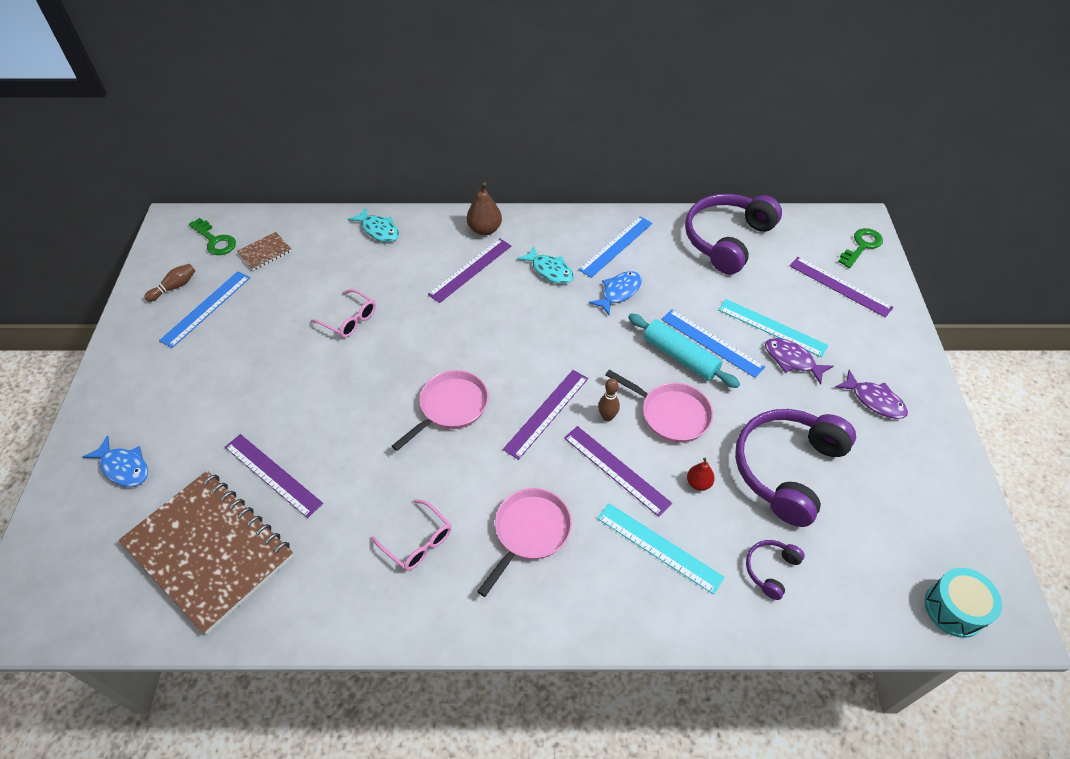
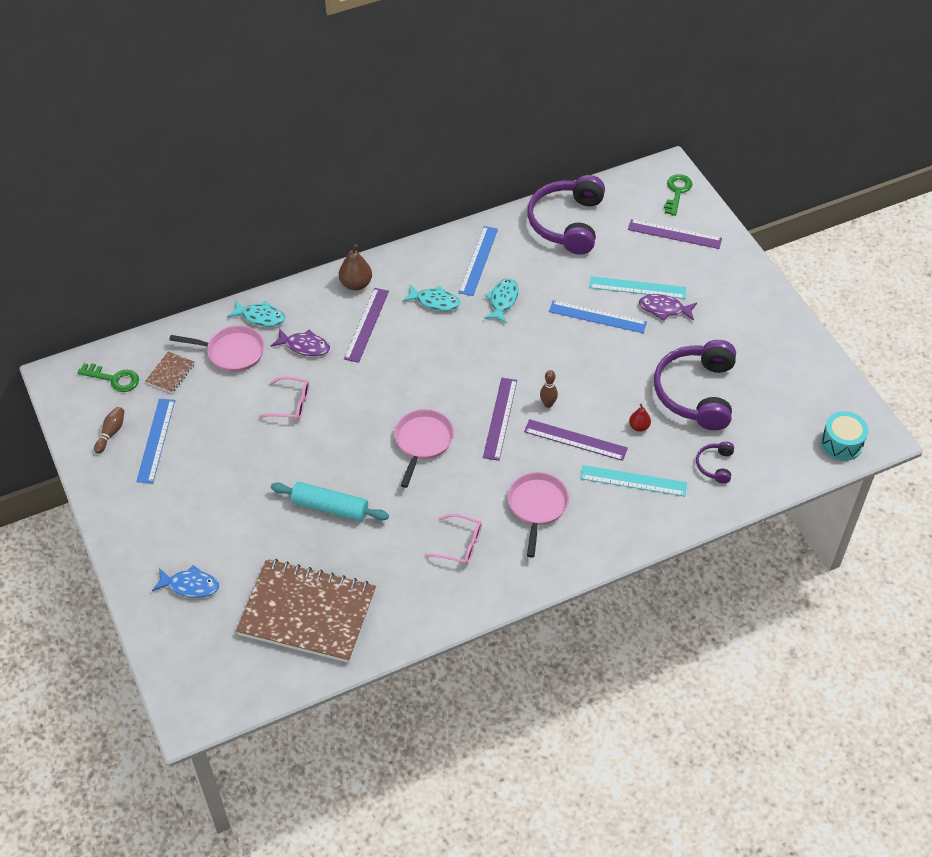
camera: 25 degrees left, 0 degrees up
purple ruler [225,434,323,518] -> none
blue fish [589,271,642,316] -> turquoise fish [484,279,519,324]
pink pan [606,370,713,443] -> pink pan moved to [169,325,264,372]
turquoise rolling pin [628,314,740,388] -> turquoise rolling pin moved to [271,482,389,521]
purple fish [835,370,908,419] -> purple fish moved to [271,329,330,356]

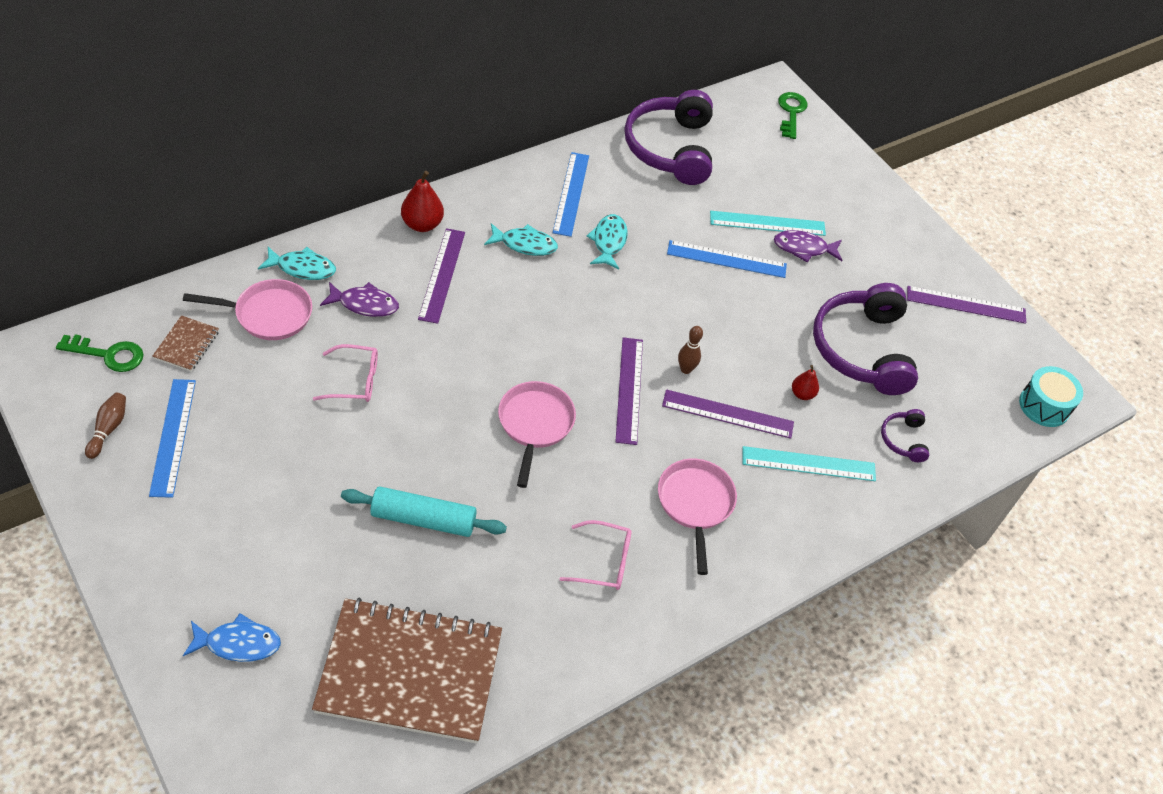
camera: 15 degrees left, 0 degrees up
brown pear [339,244,372,291] -> red pear [401,171,444,232]
purple ruler [628,219,722,249] -> purple ruler moved to [907,286,1026,324]

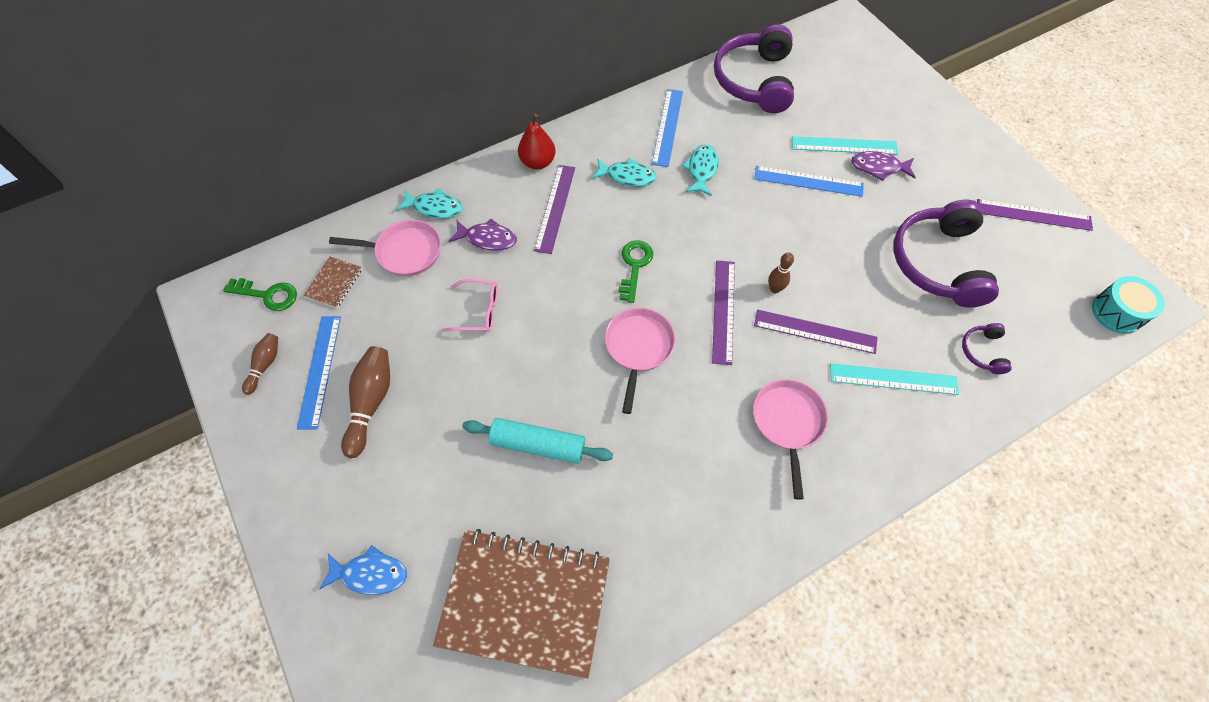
camera: 10 degrees right, 10 degrees up
pink glasses [560,520,632,590] -> none
green key [778,92,807,139] -> green key moved to [618,240,653,303]
red pear [792,365,819,400] -> none
none -> brown bowling pin [341,346,390,458]

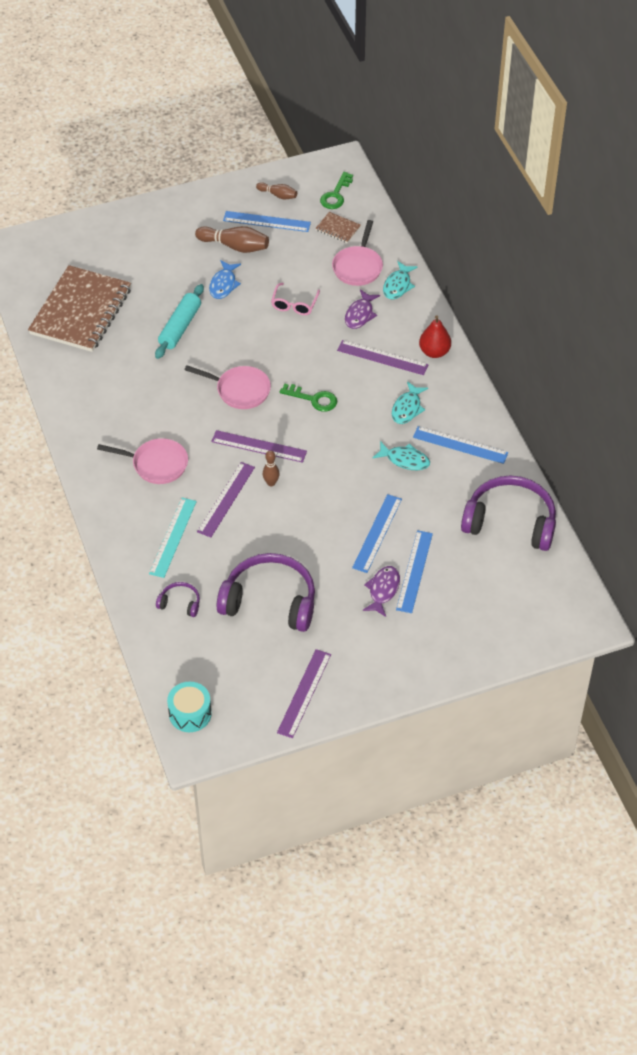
camera: 100 degrees right, 10 degrees down
blue fish [319,545,407,595] -> blue fish moved to [209,260,241,299]
turquoise ruler [792,136,898,155] -> blue ruler [396,530,433,613]

